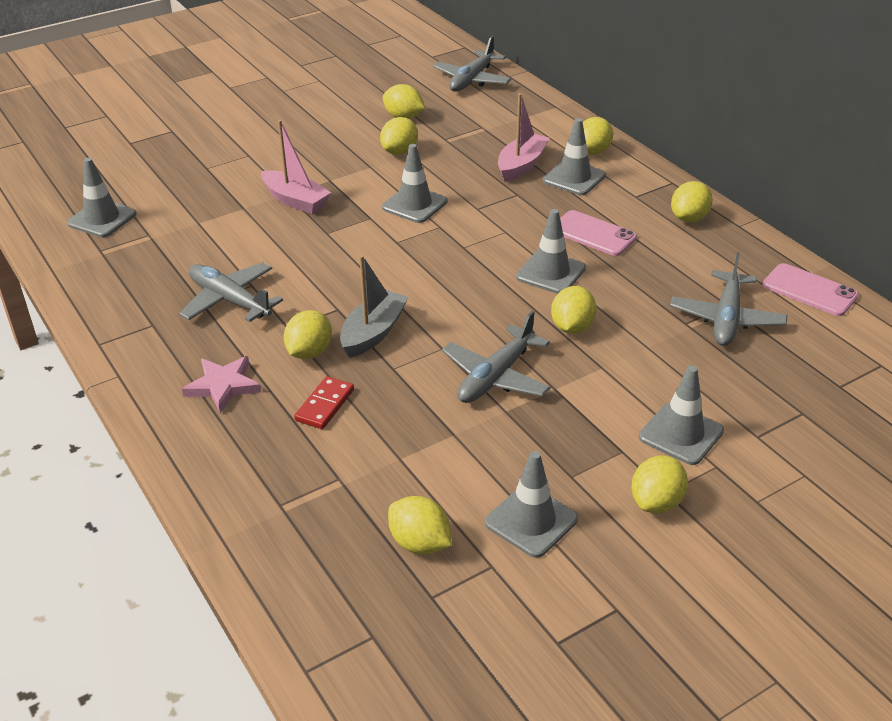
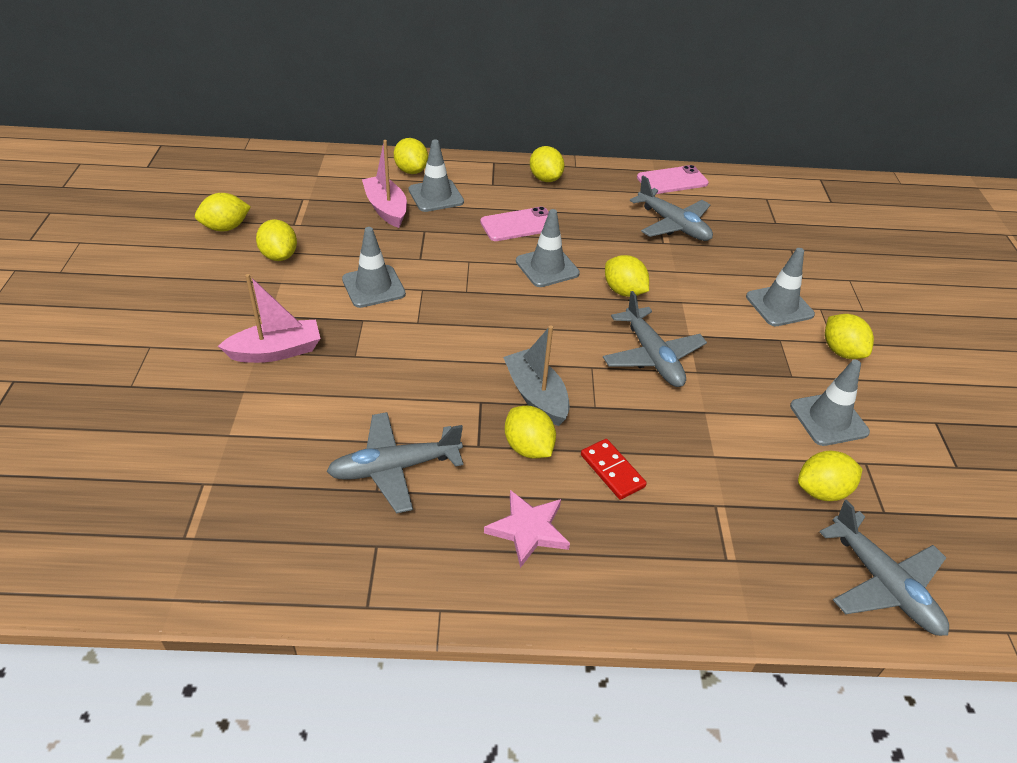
camera: 60 degrees left, 5 degrees up
grey traffic cone [67,158,137,237] -> none
grey plane [433,36,511,92] -> grey plane moved to [820,500,949,636]

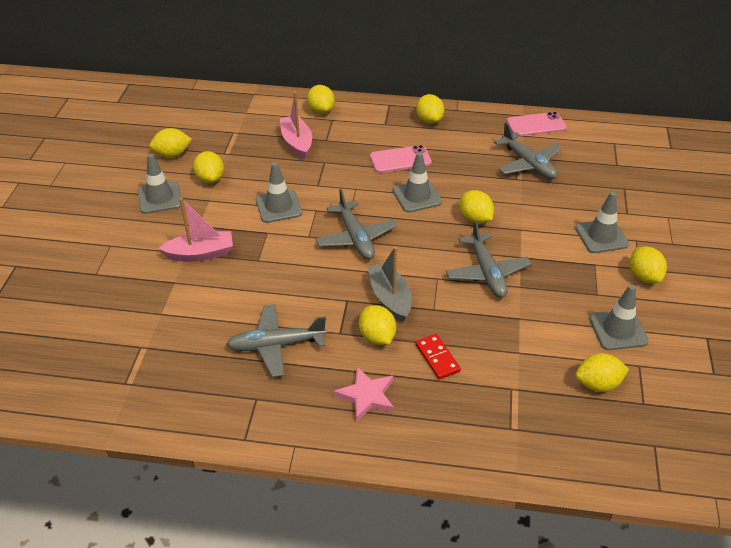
camera: 10 degrees right, 0 degrees up
grey traffic cone [409,140,464,212] -> grey traffic cone moved to [138,154,181,214]
grey plane [820,500,949,636] -> grey plane moved to [315,189,397,260]

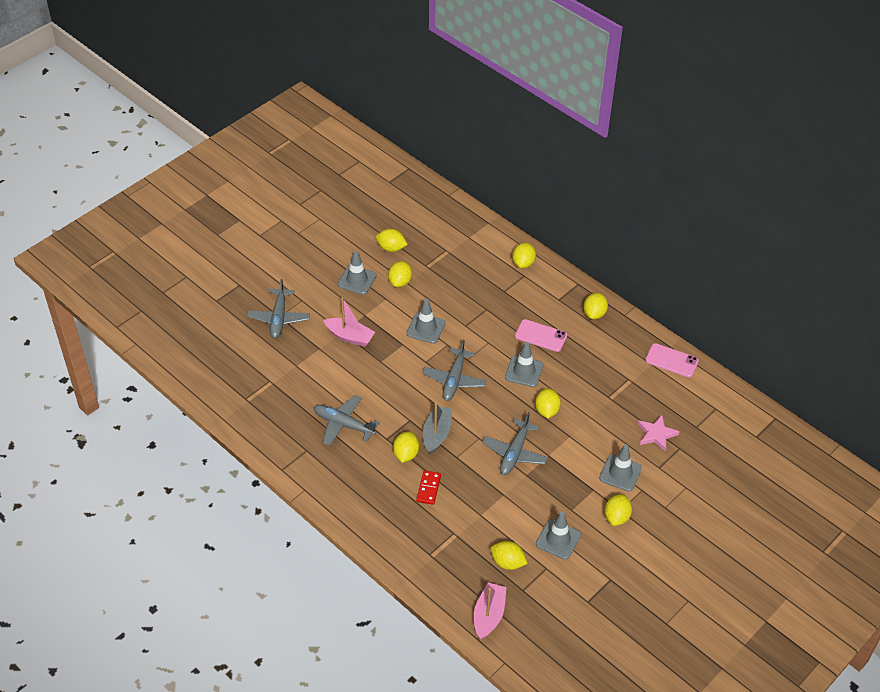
camera: 35 degrees right, 5 degrees up
pink boat [280,92,312,159] -> pink boat moved to [474,582,506,640]
pink star [334,367,394,422] -> pink star moved to [638,415,680,452]
grey plane [494,123,562,179] -> grey plane moved to [247,279,310,338]

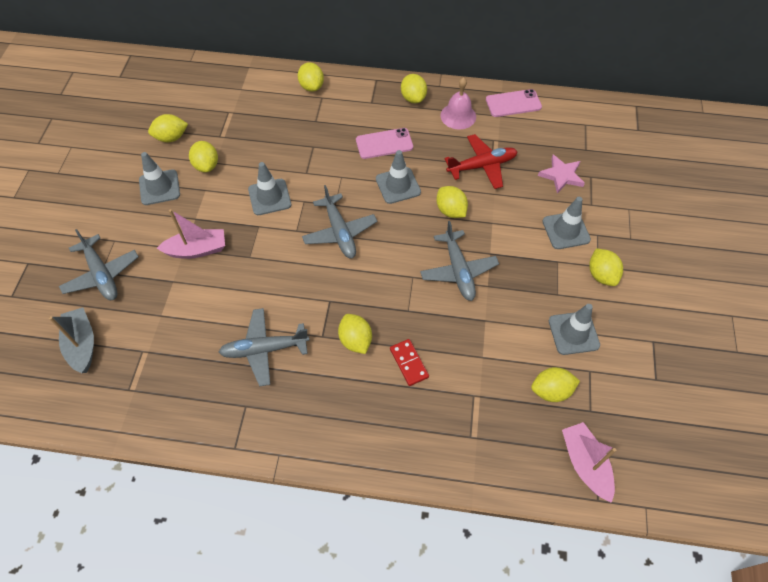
camera: 35 degrees left, 10 degrees up
grey boat [423,403,452,454] -> grey boat moved to [49,308,94,373]
none -> pink bell [441,77,476,129]
none -> red plane [444,134,518,189]

